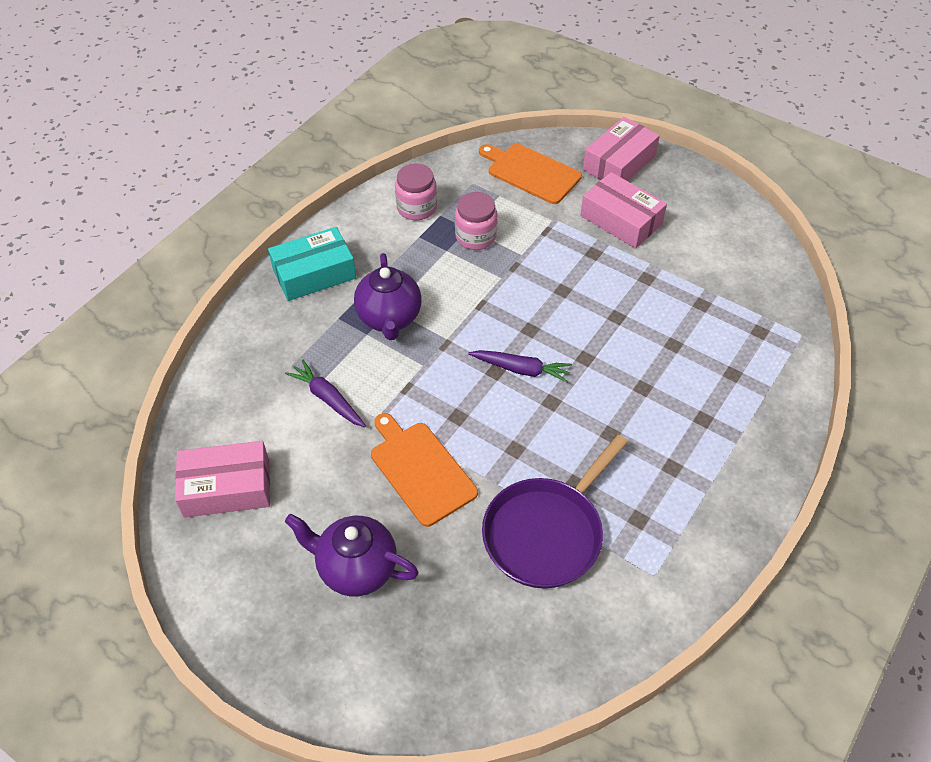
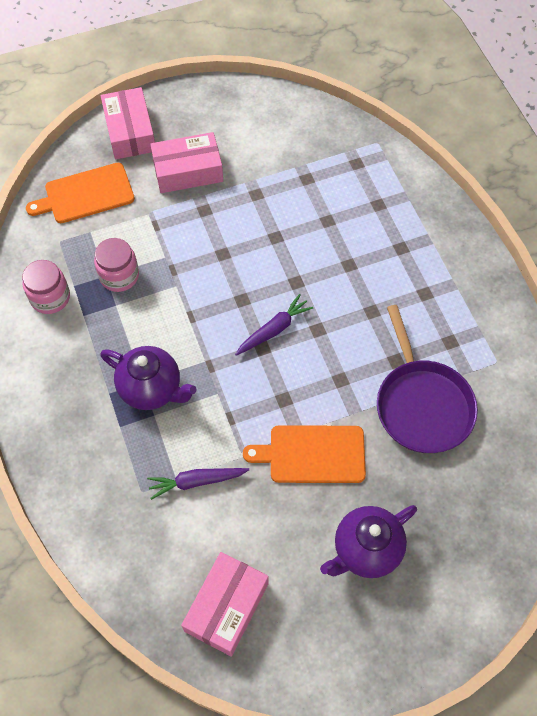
camera: 55 degrees left, 10 degrees up
turquoise box [268,227,356,301] -> none

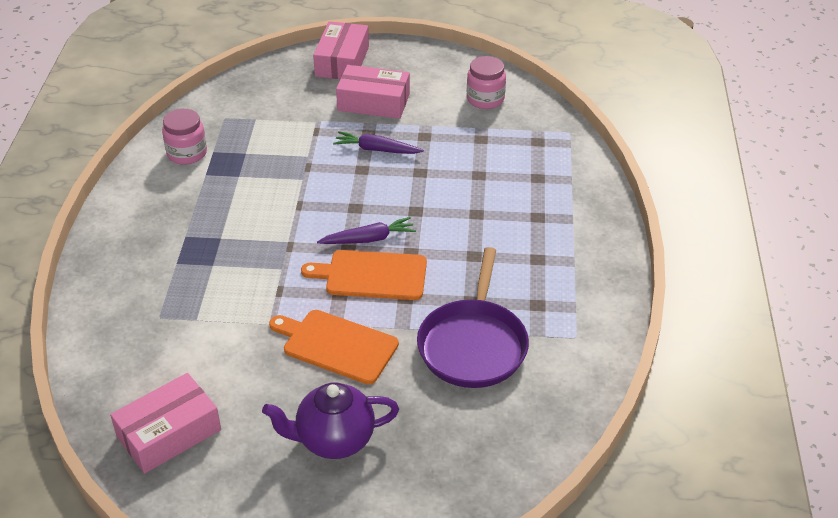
camera: 25 degrees right, 20 degrees down
orange cutting board [26,163,135,223] -> orange cutting board moved to [301,250,427,300]
pink jar [94,238,139,292] -> pink jar moved to [467,56,506,109]
purple teapot [100,346,197,410] -> none
purple carrot [147,468,249,500] -> purple carrot moved to [333,131,424,154]

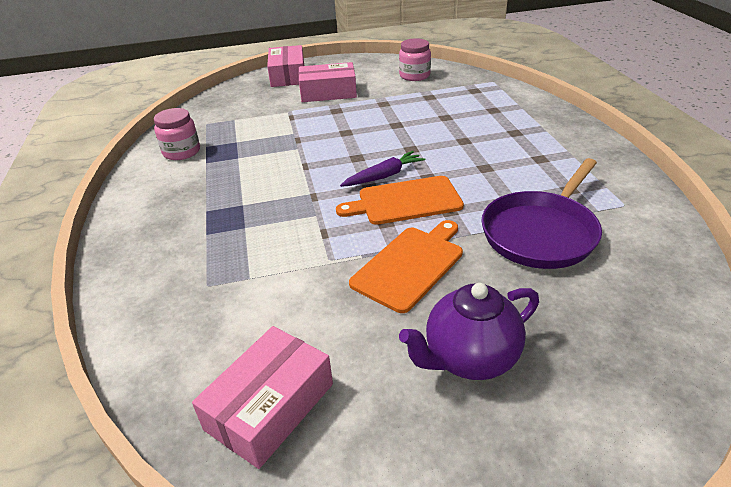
camera: 15 degrees left, 5 degrees down
orange cutting board [269,310,399,384] -> orange cutting board turned 120 degrees clockwise [349,220,463,313]
purple carrot [333,131,424,154] -> none
purple pan [417,247,529,388] -> purple pan turned 45 degrees clockwise [482,158,602,269]

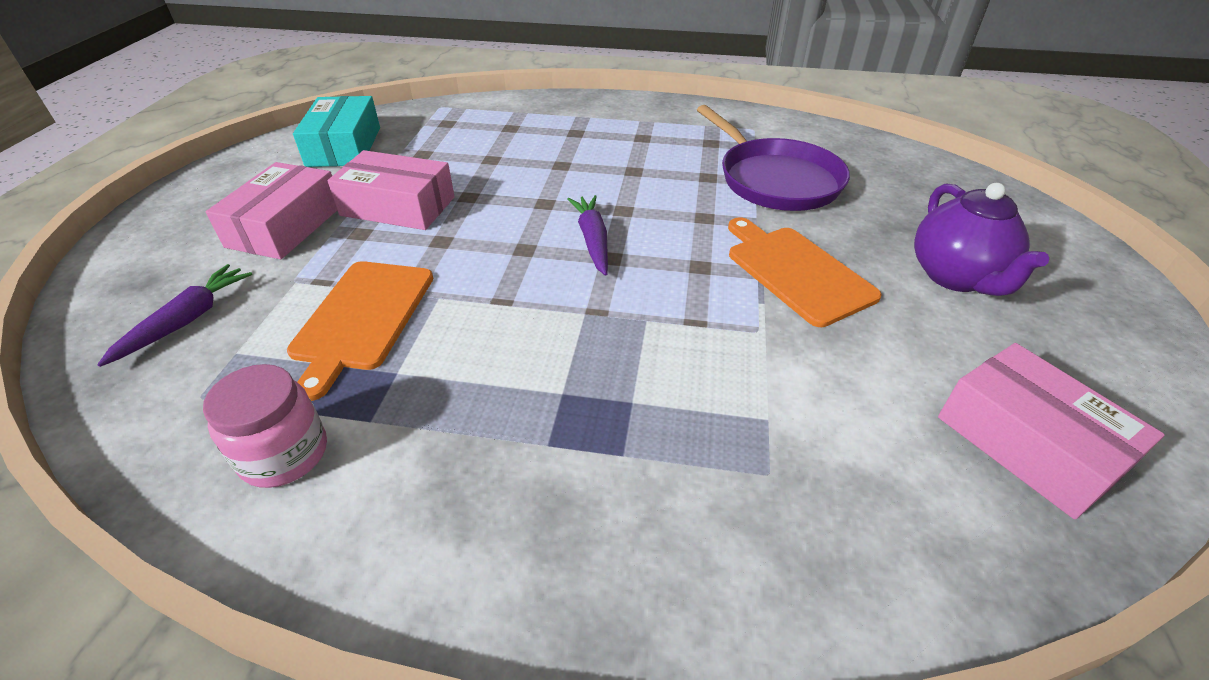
camera: 70 degrees left, 5 degrees up
pink box [267,45,304,87] -> pink box moved to [327,150,455,230]
orange cutting board [336,176,464,225] -> orange cutting board moved to [287,261,433,401]
pink jar [399,38,431,81] -> turquoise box [293,96,380,167]
none -> purple carrot [97,264,252,367]

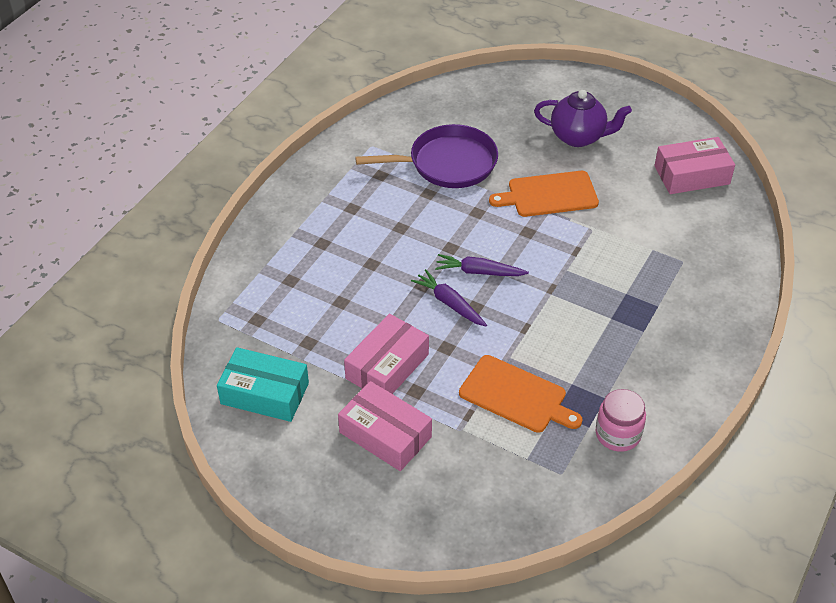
camera: 70 degrees left, 5 degrees up
purple carrot [97,264,252,367] -> purple carrot moved to [411,269,487,327]

